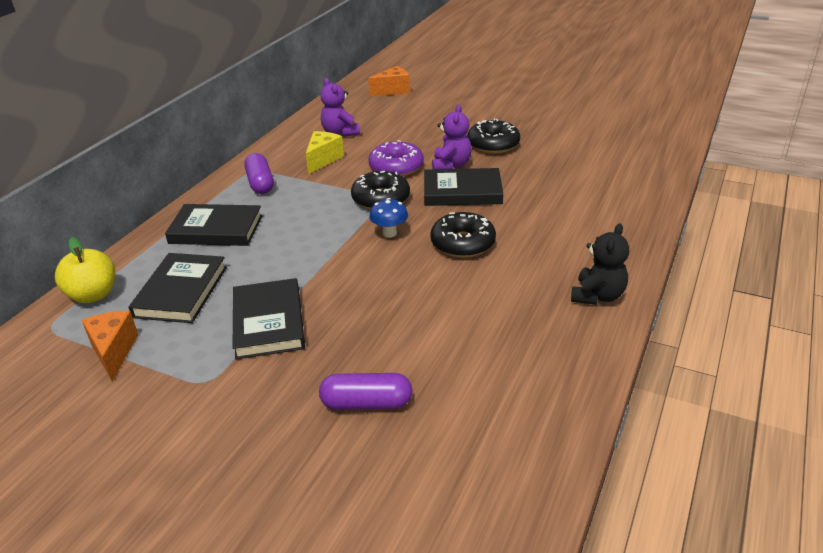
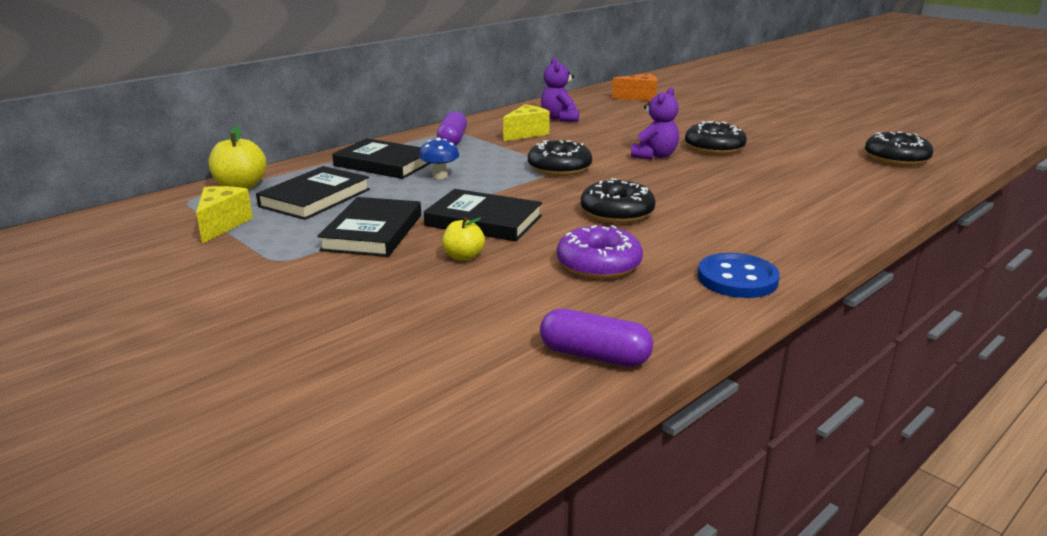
camera: 20 degrees right, 10 degrees down
orange cheese [82,311,138,381] -> yellow cheese [196,186,253,244]
purple capsule [319,373,412,410] -> purple capsule moved to [540,309,653,367]
purple donut [368,140,424,177] -> purple donut moved to [557,225,643,279]
blue mushroom [369,198,408,238] -> blue mushroom moved to [419,137,460,179]
black book [424,168,503,206] -> black book moved to [424,189,542,241]
black teddy bear [571,223,629,305] -> blue button [698,253,780,298]
none -> yellow apple [442,217,485,261]
none -> black donut [865,131,933,166]

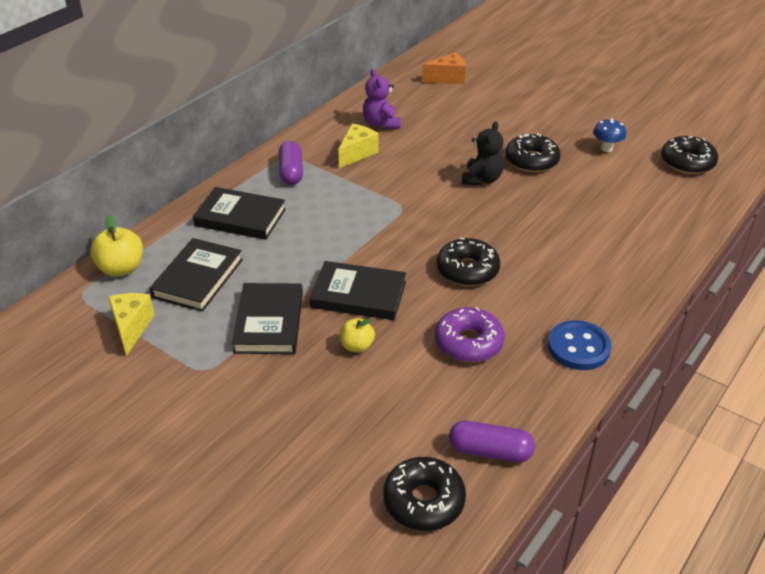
camera: 10 degrees left, 15 degrees up
blue mushroom [419,137,460,179] -> blue mushroom moved to [593,118,626,152]
black donut [528,140,592,176] -> black donut moved to [383,457,466,531]
purple teddy bear [631,87,679,160] -> black teddy bear [462,121,504,185]

